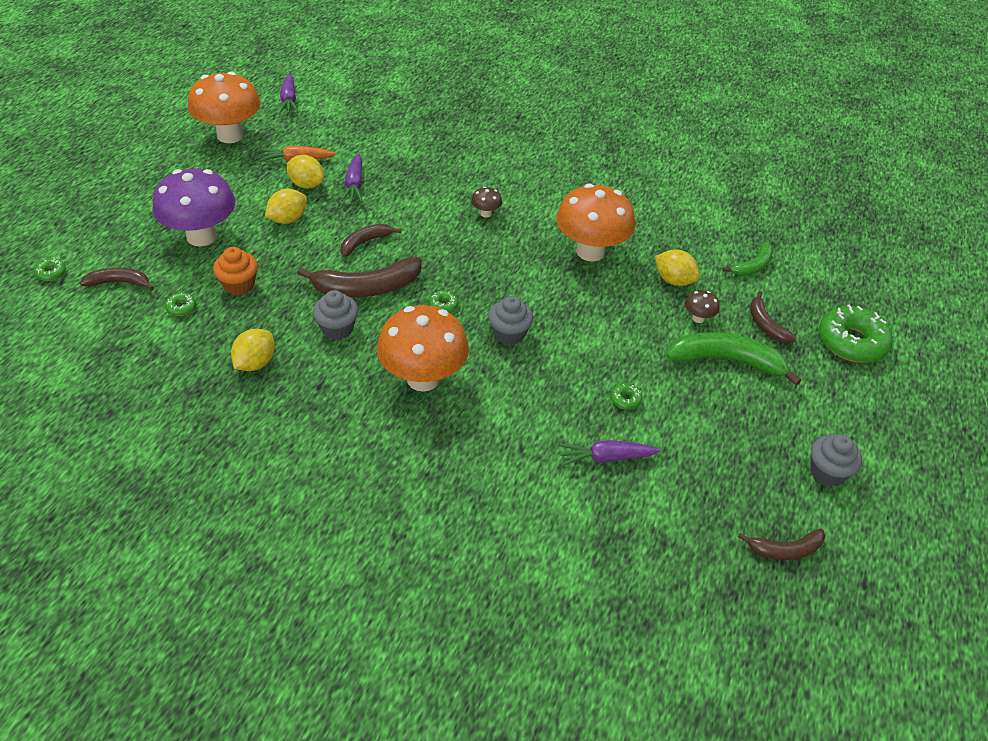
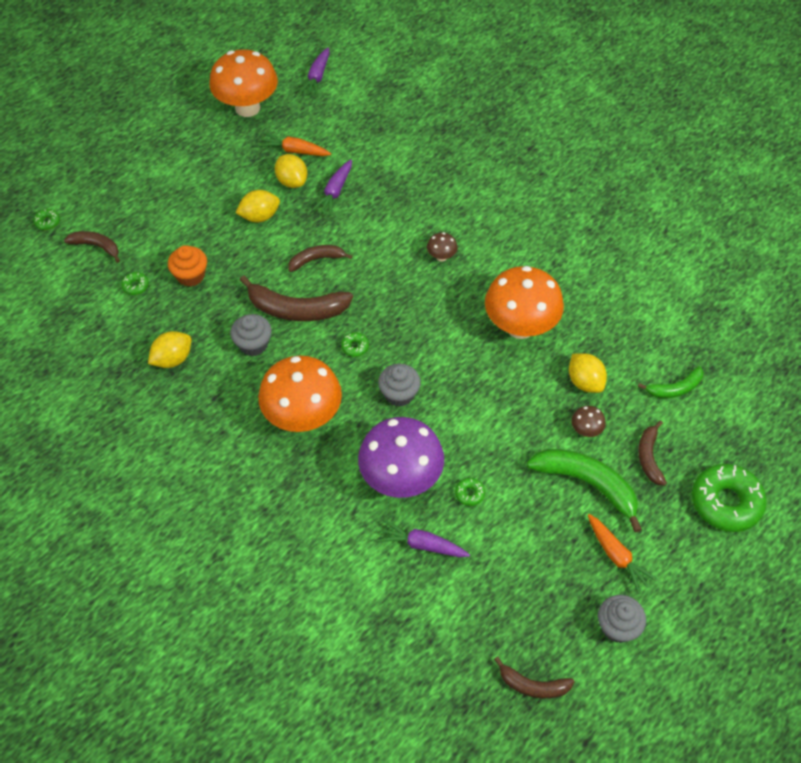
camera: 25 degrees right, 10 degrees up
purple mushroom [152,169,235,246] -> purple mushroom moved to [358,417,444,498]
none -> orange carrot [588,514,658,594]

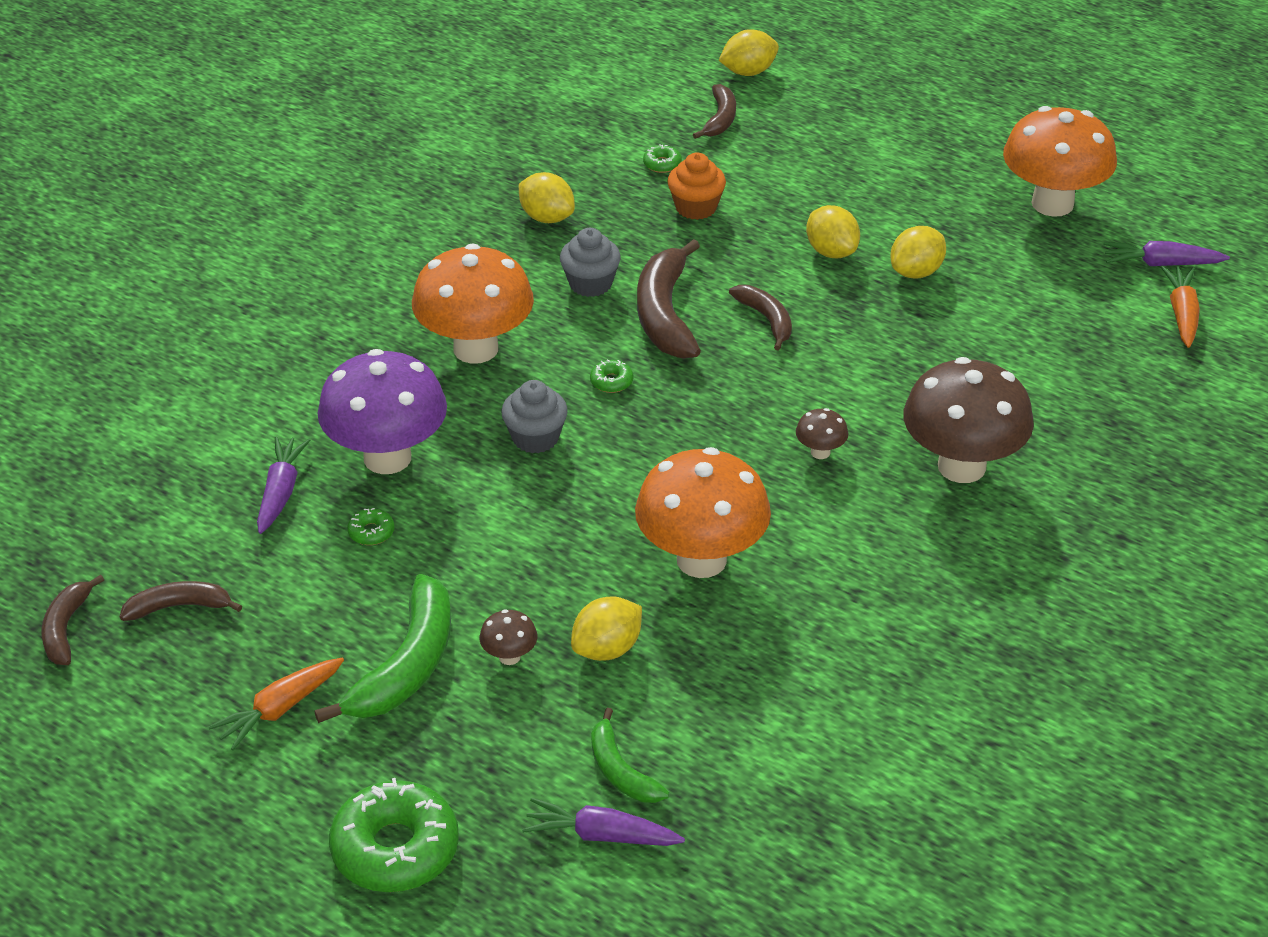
camera: 80 degrees right, 15 degrees down
green donut [34,209,60,230] -> yellow lemon [719,29,779,76]
orange carrot [258,132,331,156] -> orange carrot moved to [1161,266,1200,348]
purple carrot [312,160,352,216] -> purple carrot moved to [522,798,685,846]
grey cupcake [598,595,646,643] -> none
brown banana [638,420,667,486] -> brown banana moved to [119,581,242,621]
none -> brown mushroom [903,357,1034,483]

